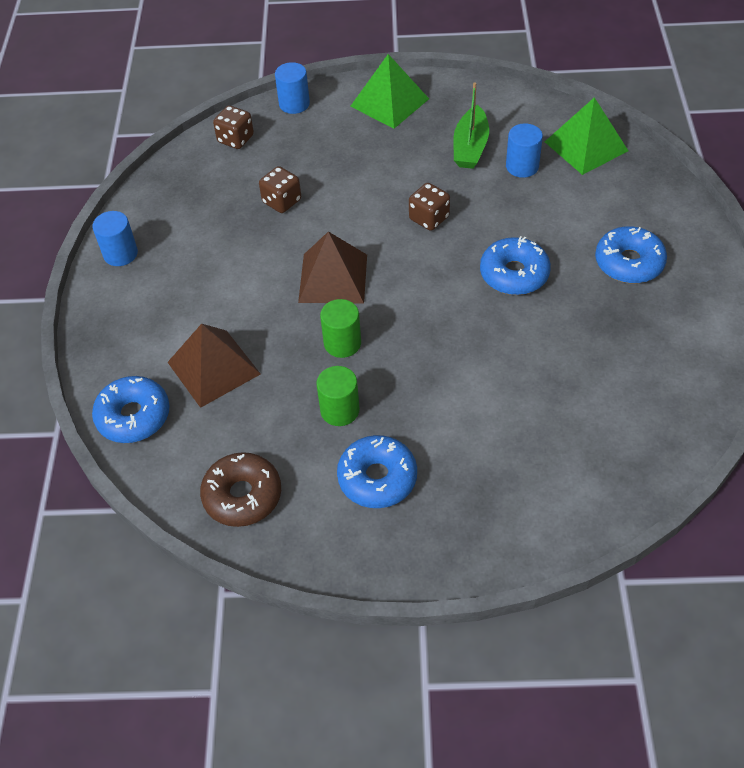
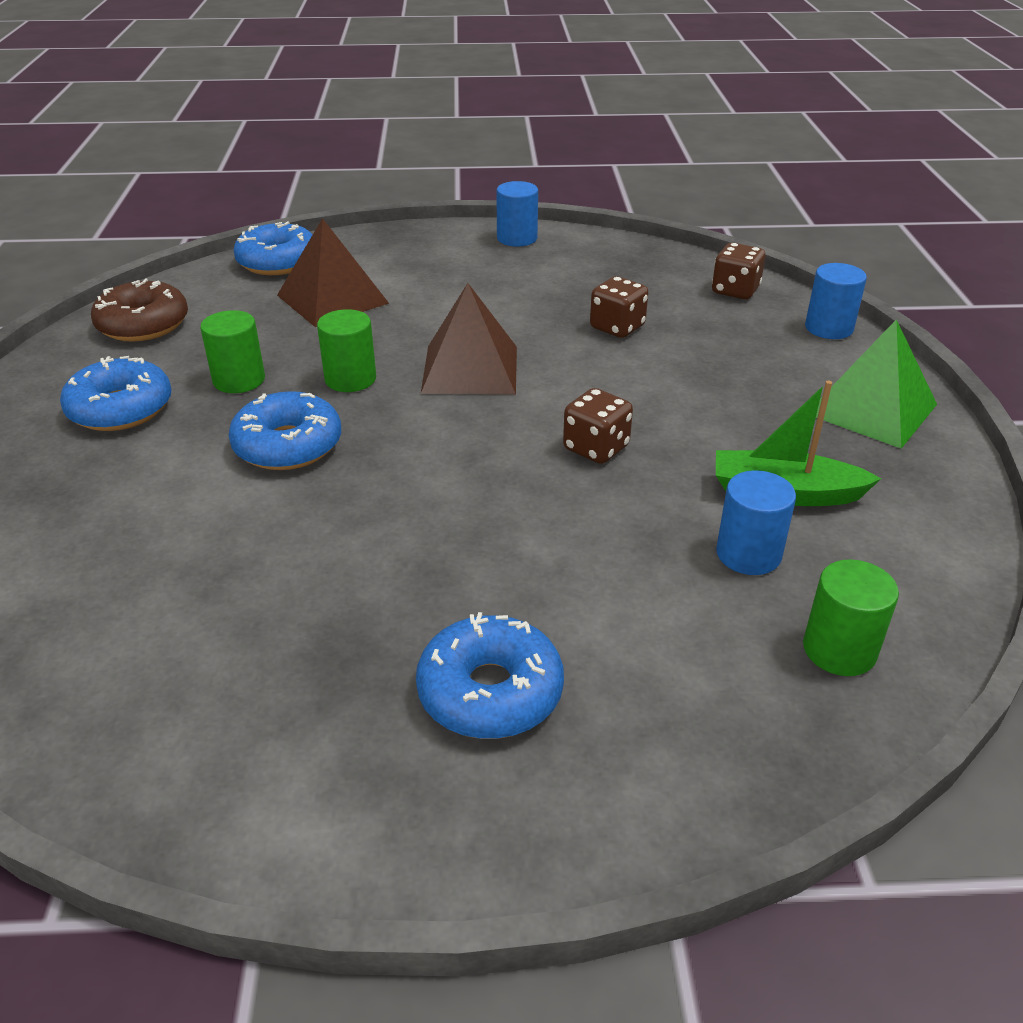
camera: 85 degrees right, 15 degrees down
blue donut [480,236,551,295] -> blue donut moved to [229,391,341,470]
green pyramid [545,97,628,175] -> green cylinder [803,559,899,676]

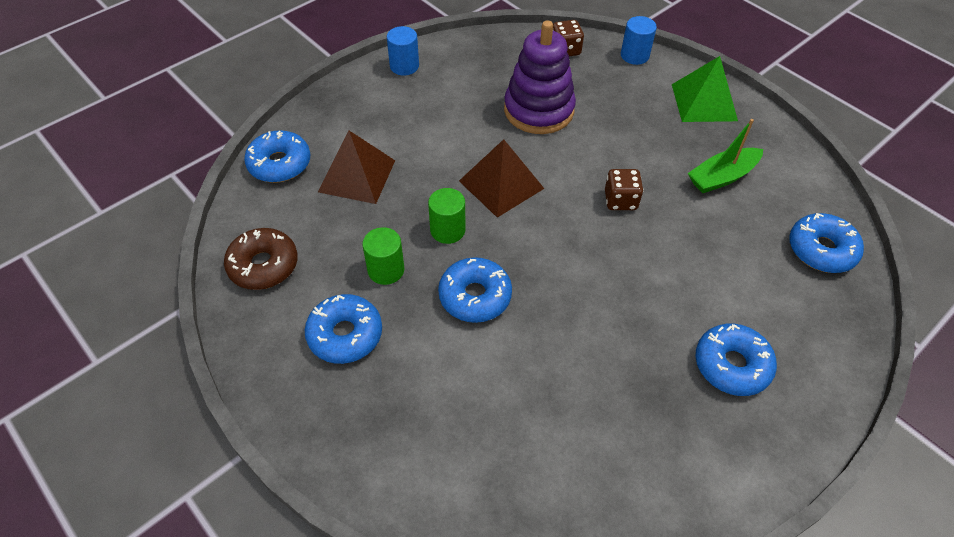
camera: 40 degrees left, 15 degrees up
brown dice [590,276,649,338] -> purple stacking toy [504,20,576,134]
blue cylinder [716,470,796,575] -> none
green cylinder [803,559,899,676] -> blue donut [789,213,864,273]

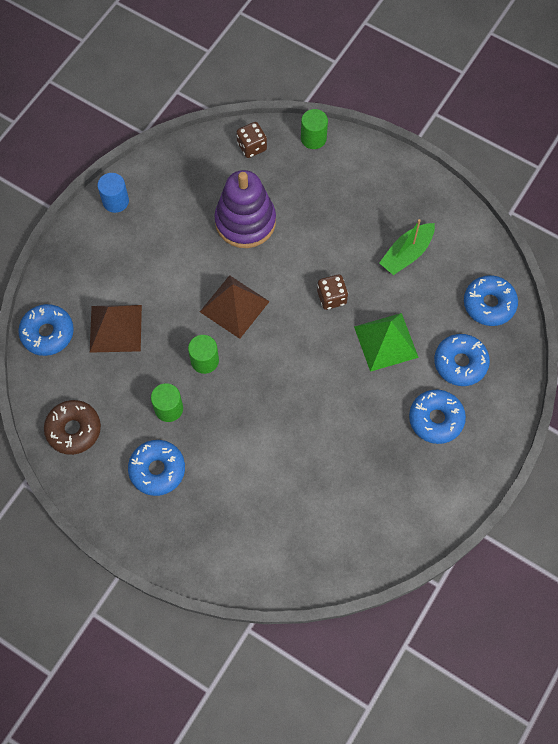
camera: 15 degrees left, 15 degrees up
blue donut [438,257,512,323] -> blue donut moved to [434,334,490,386]
blue cylinder [621,16,657,65] -> green cylinder [301,109,328,149]
green pyramid [672,56,738,122] -> green pyramid moved to [354,313,419,372]

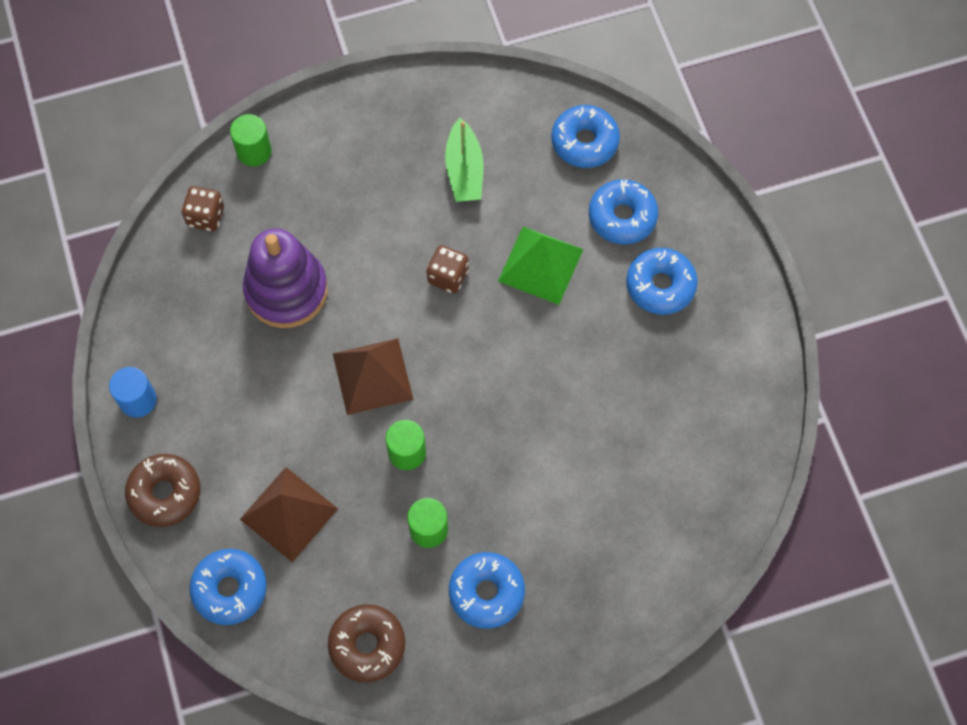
camera: 50 degrees left, 0 degrees up
none -> brown donut [125,454,200,527]

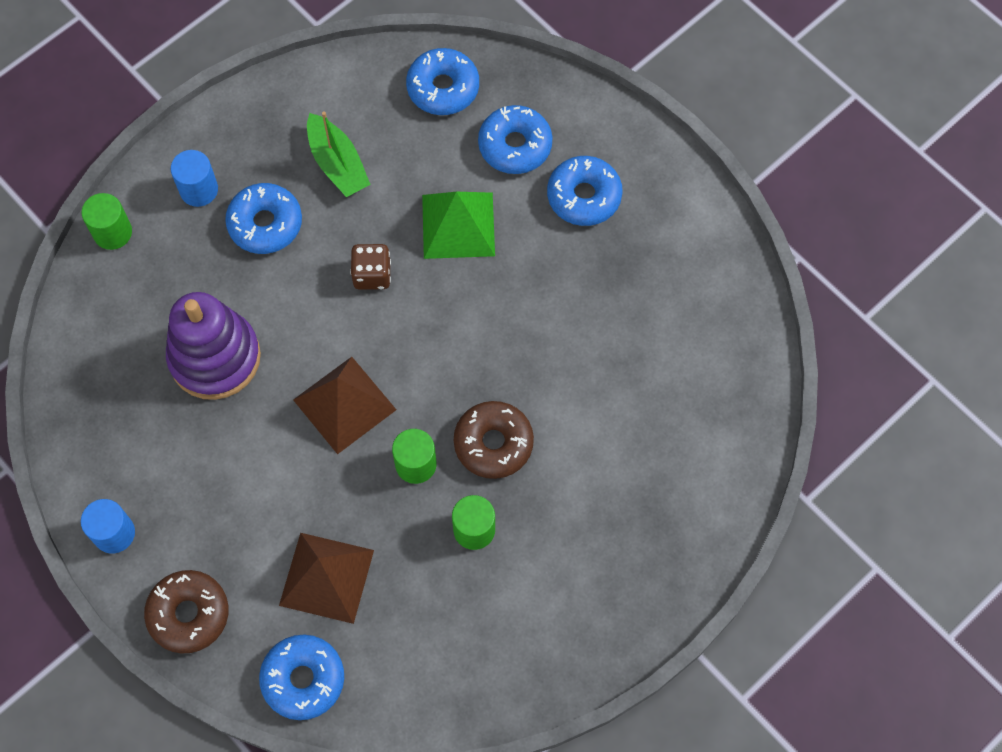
camera: 25 degrees left, 0 degrees up
brown dice [182,186,224,231] -> none
brown donut [328,604,405,683] -> brown donut moved to [454,401,534,479]
blue donut [449,552,525,629] -> blue donut moved to [225,183,302,254]
none -> blue cylinder [171,150,218,207]

